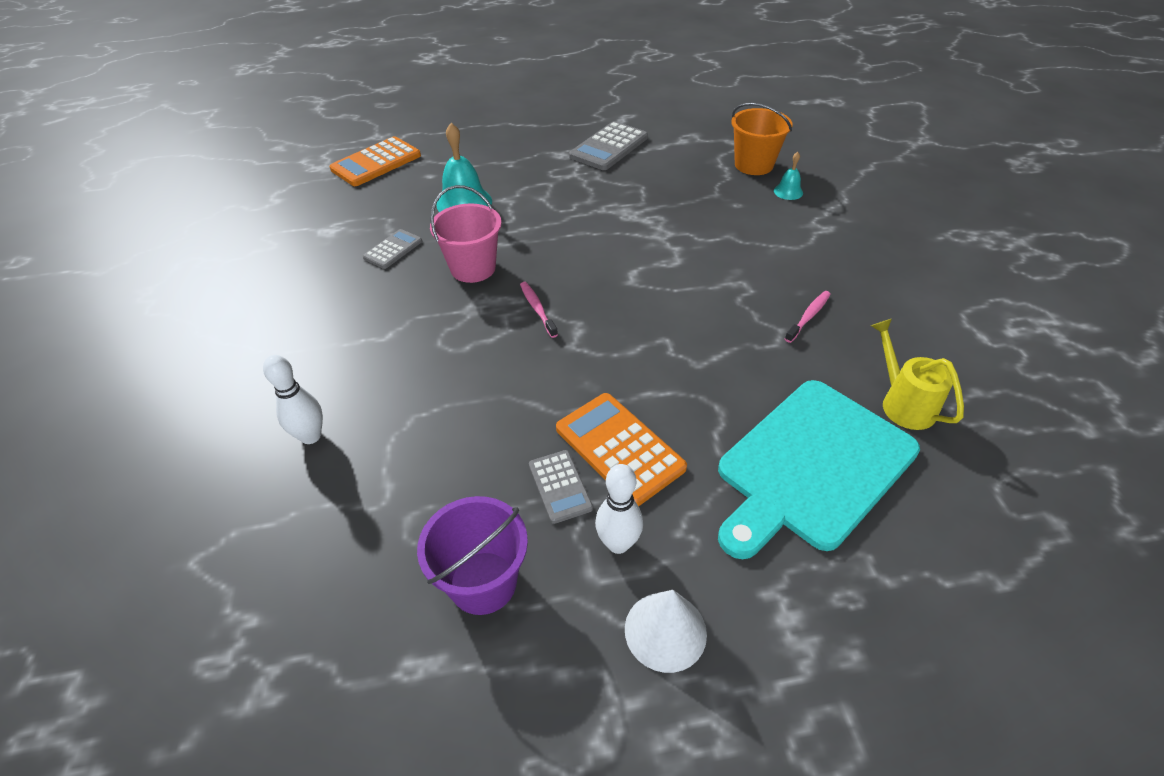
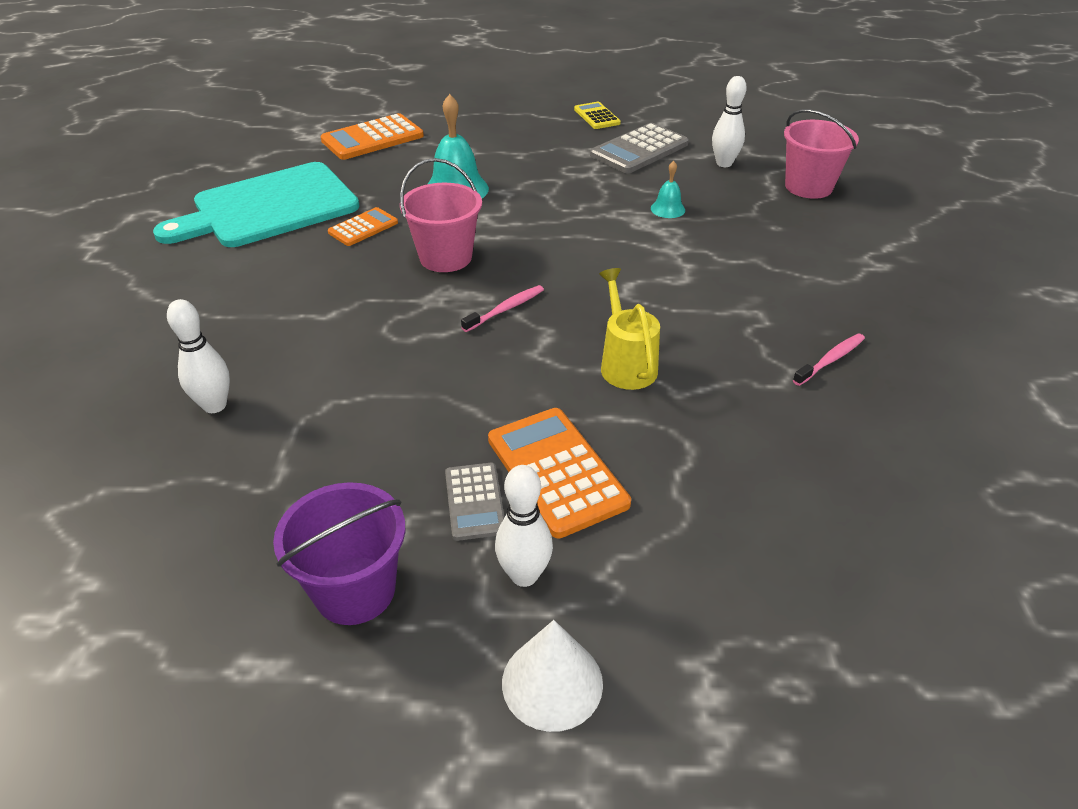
camera: 10 degrees right, 5 degrees down
grey calculator [363,229,422,269] -> orange calculator [328,207,398,246]
pink toothbrush [520,282,558,338] -> pink toothbrush turned 60 degrees clockwise [461,285,544,332]
turquoise cutting board [718,380,920,559] -> turquoise cutting board moved to [153,162,360,247]
orange bucket [731,103,793,175] -> pink bucket [784,109,859,199]
turquoise bell [774,152,803,200] -> turquoise bell moved to [651,161,685,218]
yellow watering can [871,319,964,430] -> yellow watering can moved to [599,268,660,390]
none -> yellow calculator [574,102,621,129]
none -> white bowling pin [712,76,747,167]

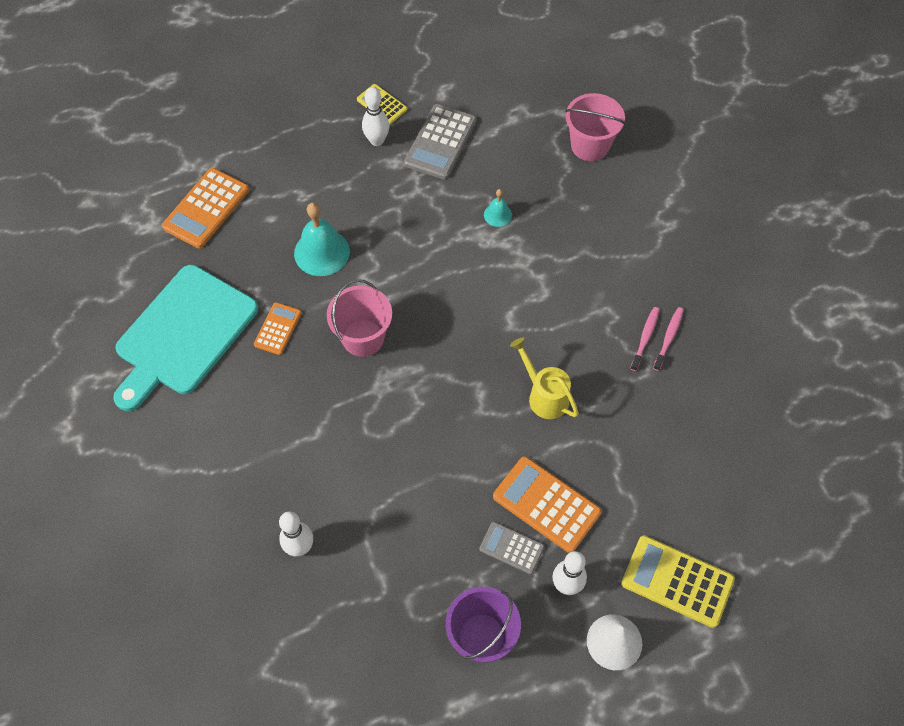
camera: 25 degrees left, 20 degrees up
grey calculator [445,463,504,541] -> grey calculator turned 150 degrees clockwise [479,522,545,574]
pink toothbrush [461,285,544,332] -> pink toothbrush moved to [630,307,660,371]
white bowling pin [712,76,747,167] -> white bowling pin moved to [362,87,389,146]
none -> yellow calculator [621,535,735,628]

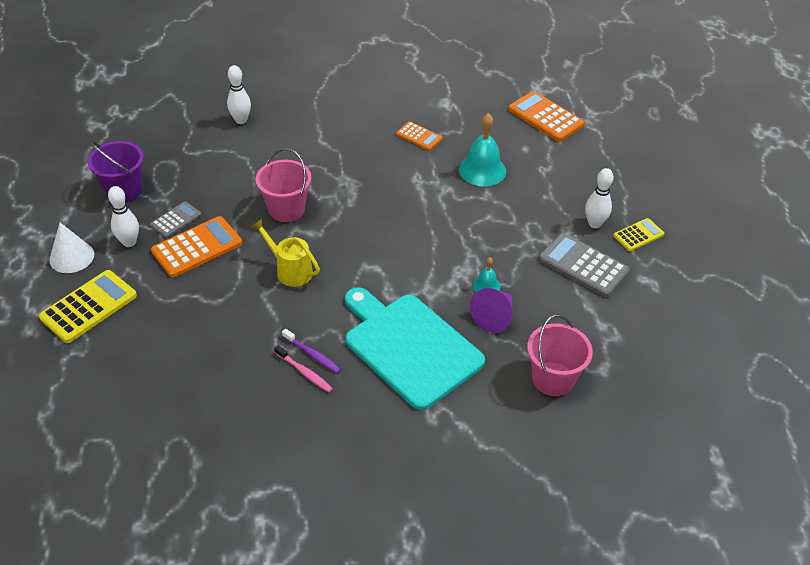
camera: 105 degrees right, 15 degrees down
turquoise cutting board [113,265,258,411] -> turquoise cutting board moved to [345,287,485,410]
pink bucket [327,279,392,357] -> pink bucket moved to [256,148,311,222]
yellow watering can [510,337,579,419] -> yellow watering can turned 120 degrees counterclockwise [251,219,320,287]
pink toothbrush [630,307,660,371] -> purple toothbrush [282,329,341,374]
none -> purple cone [470,288,512,333]

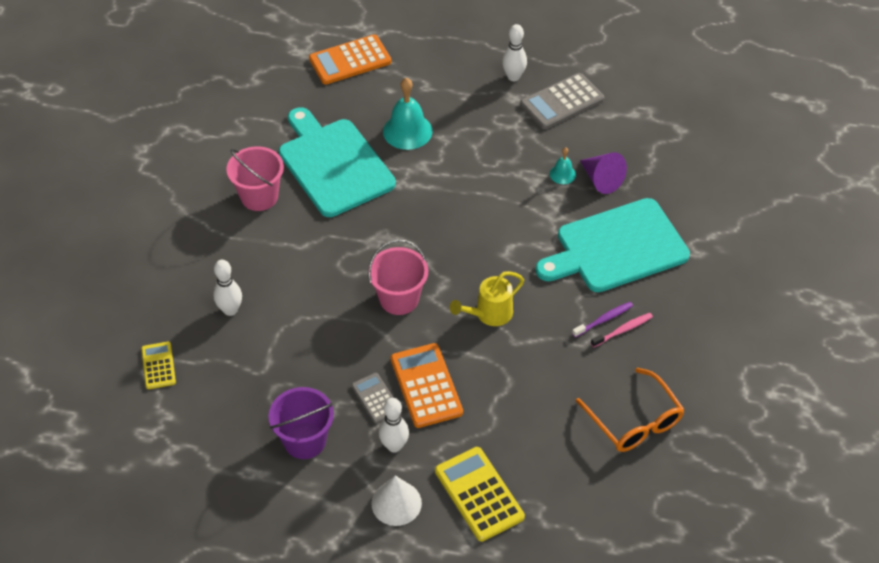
camera: 70 degrees left, 5 degrees up
orange calculator [396,121,442,151] -> turquoise cutting board [279,107,396,217]
pink bucket [527,315,593,396] -> pink bucket moved to [226,146,284,211]
yellow calculator [613,218,664,251] -> yellow calculator moved to [141,342,176,389]
none -> orange glasses [576,368,685,452]

